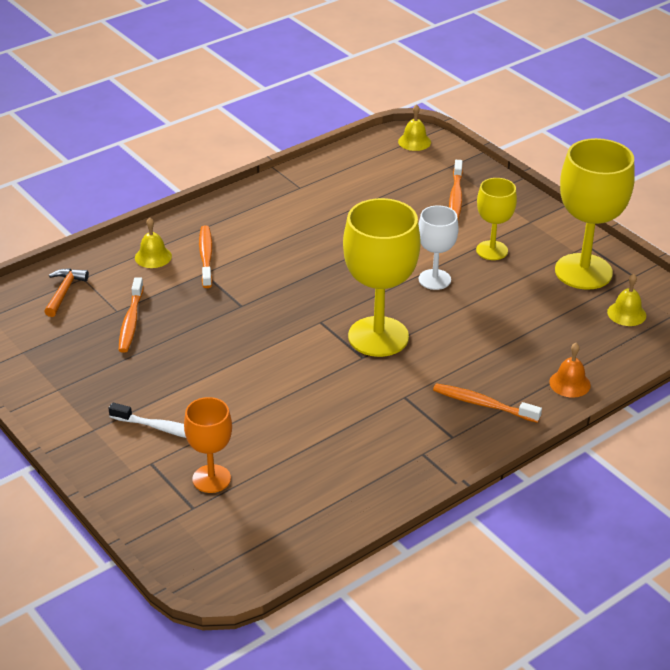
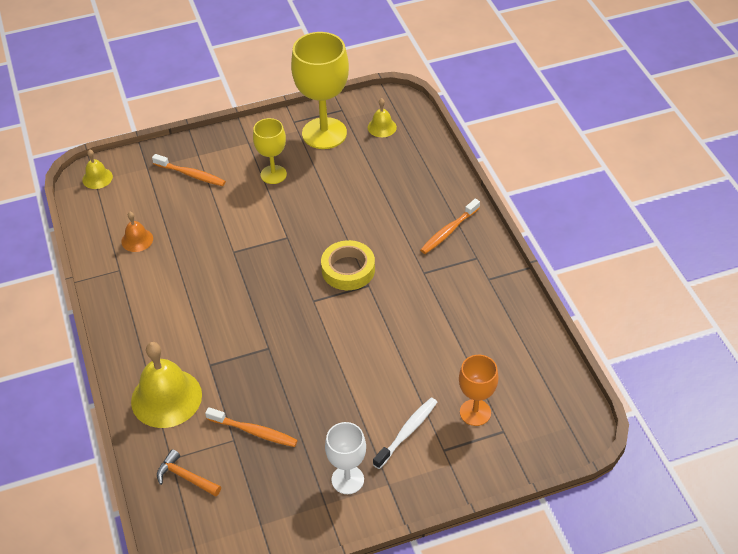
camera: 70 degrees left, 10 degrees up
yellow bell [135,217,172,268] -> yellow bell [131,342,202,428], size x1.99
orange toothbrush [199,225,213,288] -> none
yellow goblet [343,198,421,357] -> yellow tape [321,240,375,290]
white goblet [419,205,459,290] -> white goblet moved to [325,422,366,494]
orange bell [549,343,591,398] -> orange bell moved to [121,212,153,252]

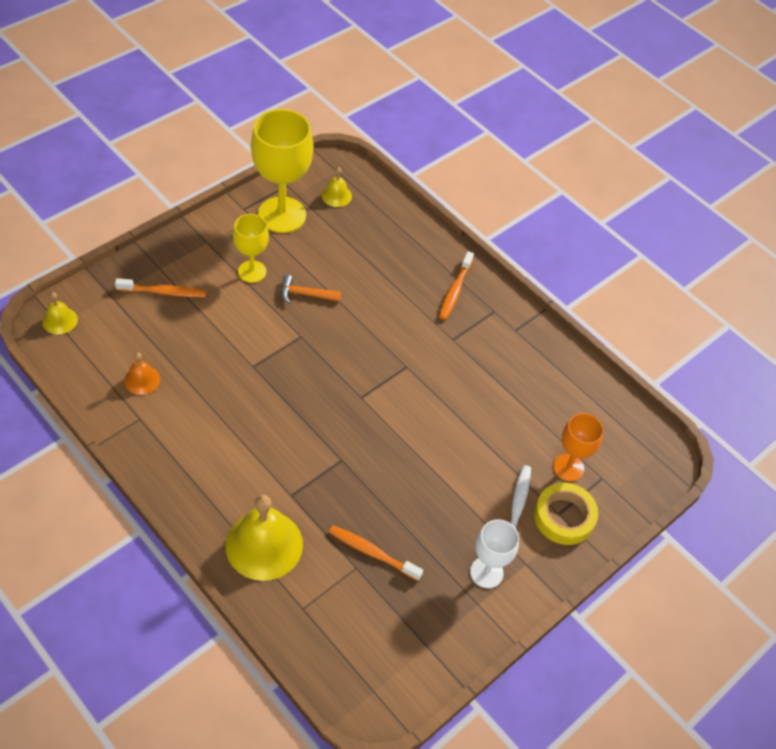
camera: 30 degrees left, 5 degrees up
orange hammer [157,449,221,497] -> orange hammer moved to [281,275,341,304]
orange toothbrush [205,407,298,447] -> orange toothbrush turned 150 degrees counterclockwise [329,525,423,581]
yellow tape [321,240,375,290] -> yellow tape moved to [534,483,598,545]

